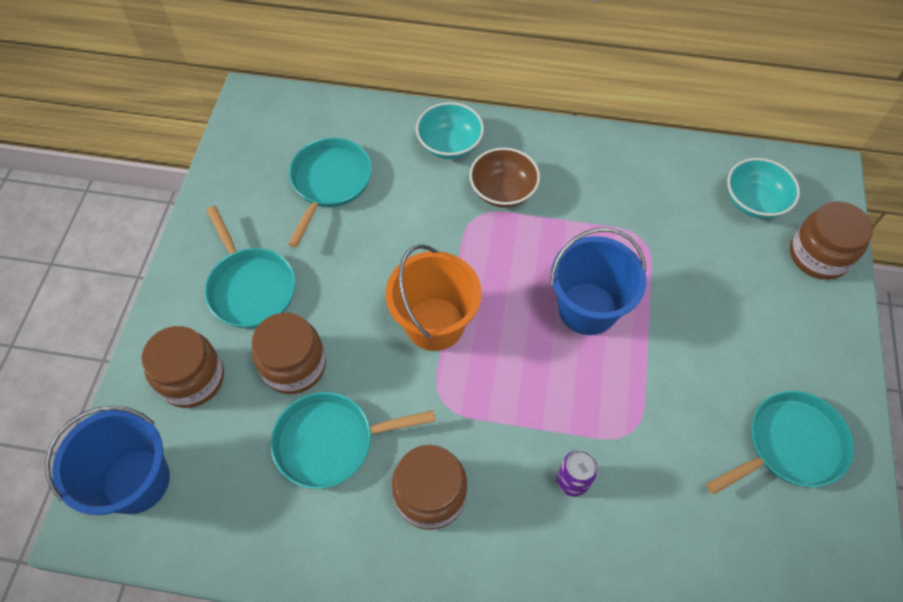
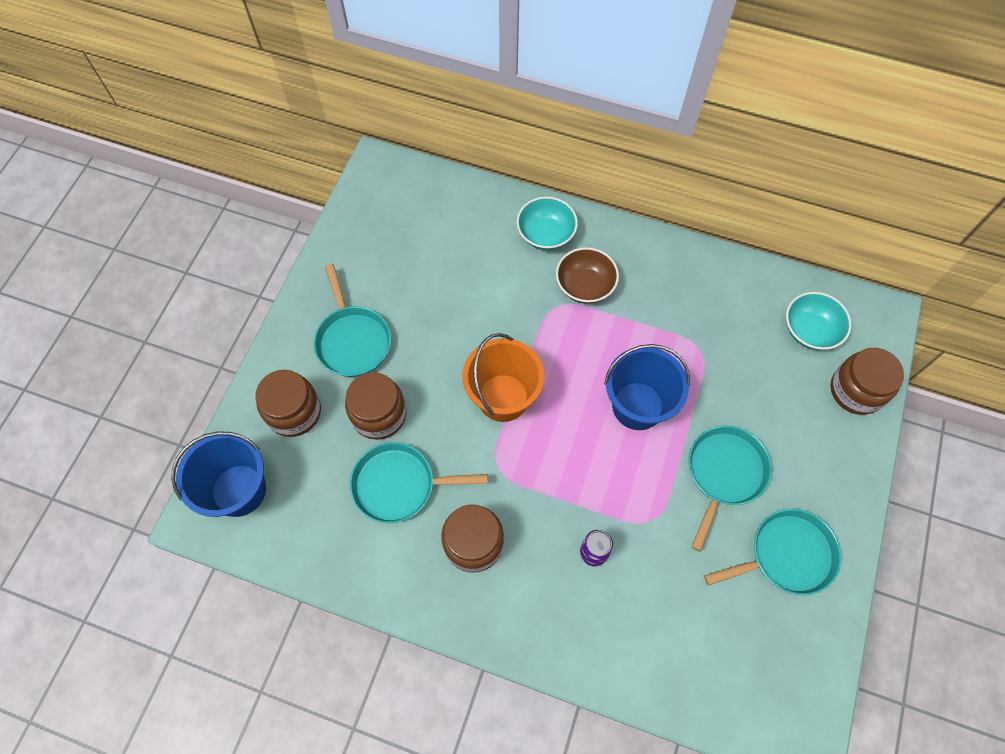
camera: 10 degrees right, 5 degrees up
turquoise pan [288,138,372,247] -> turquoise pan moved to [688,425,772,552]

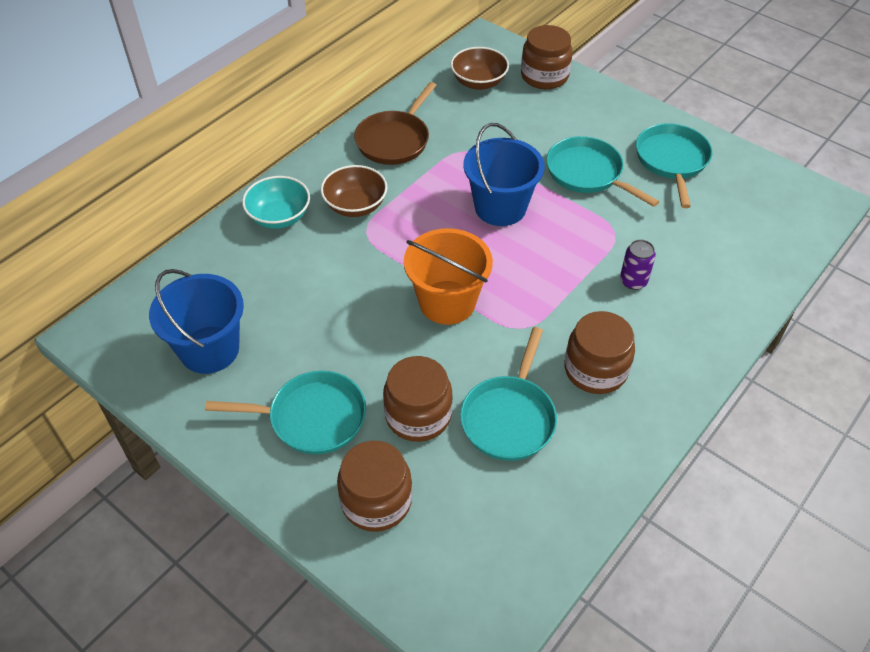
camera: 70 degrees left, 15 degrees down
blue bucket [171,431,266,517] -> blue bucket moved to [149,269,244,374]
turquoise bowl [786,292,852,350] -> brown bowl [450,47,509,90]
none -> brown pan [354,82,436,165]

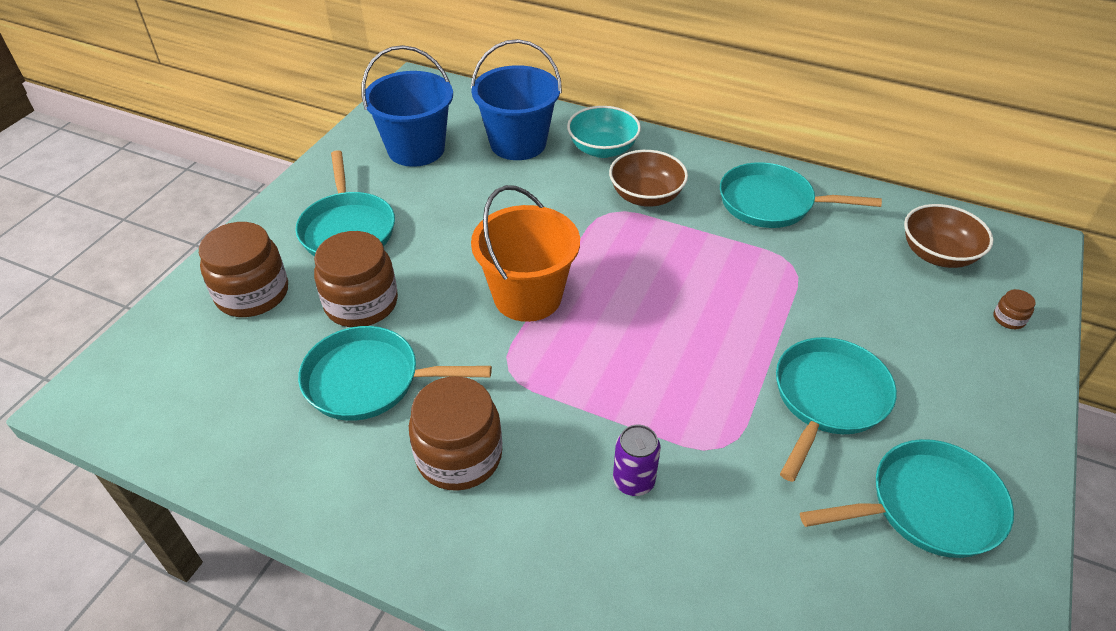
camera: 75 degrees right, 5 degrees down
brown pan [354,82,436,165] -> turquoise pan [720,162,882,228]
blue bucket [463,123,545,226] -> blue bucket moved to [471,39,562,160]
brown jar [521,25,573,89] -> brown jar [994,289,1035,329], size x0.42

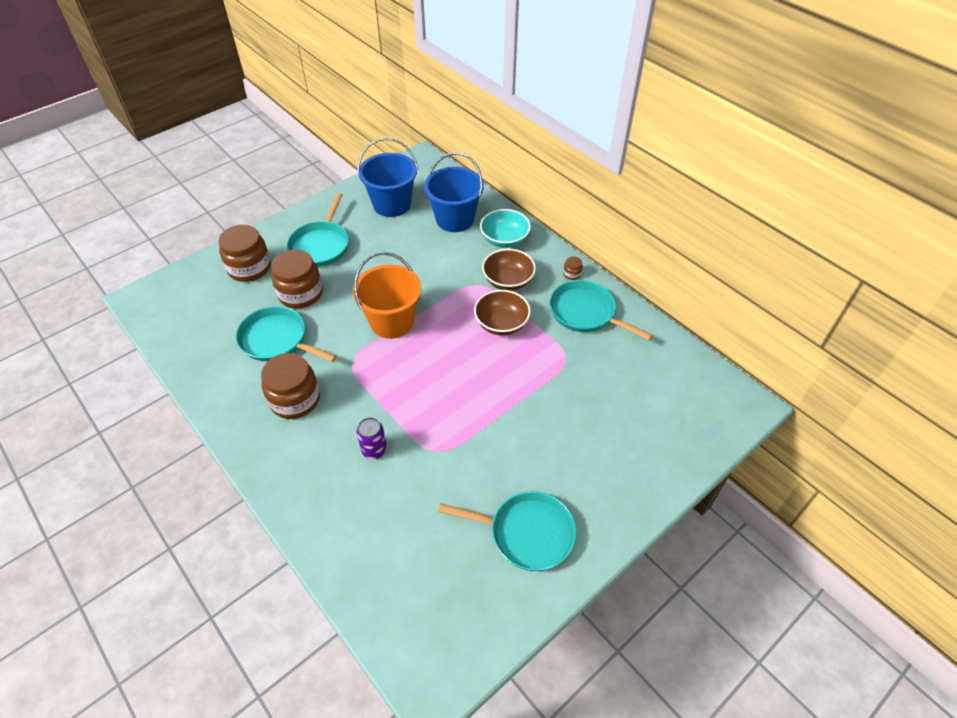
camera: 25 degrees right, 5 degrees up
turquoise pan [776,337,897,482] -> none
brown bowl [904,204,993,268] -> brown bowl moved to [474,290,531,335]
brown jar [994,289,1035,329] -> brown jar moved to [563,257,583,280]

